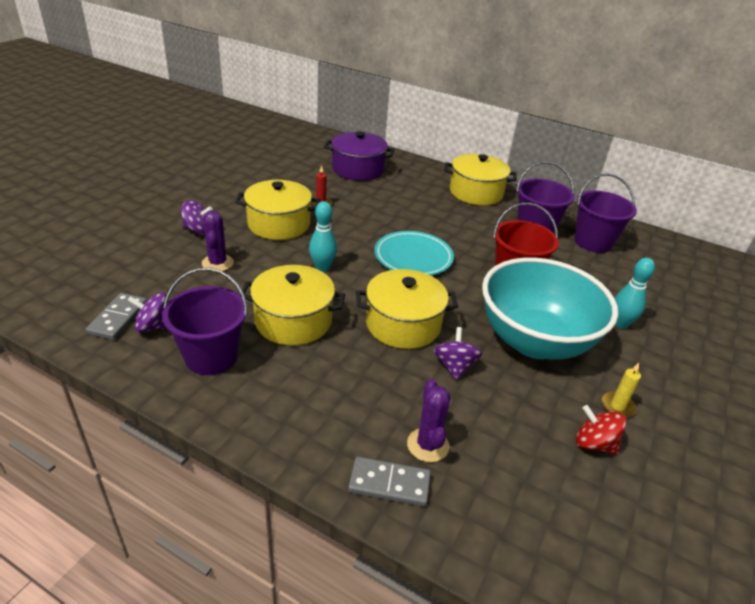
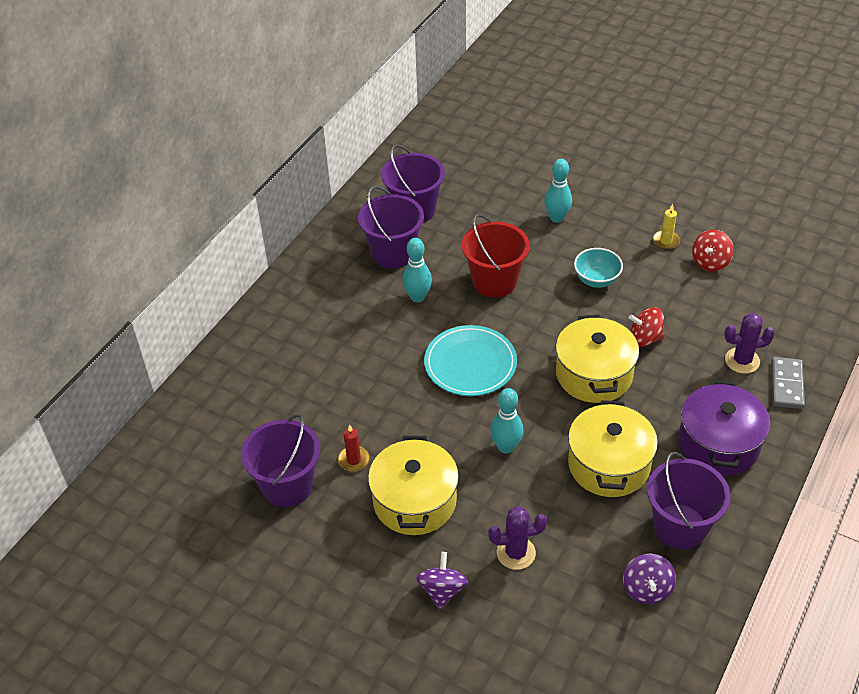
camera: 85 degrees left, 10 degrees up
grey domino [86,293,147,340] -> none
purple pot [324,131,395,181] -> purple pot moved to [678,380,770,476]
purple spinning top [434,327,482,380] -> red spinning top [628,307,665,347]
yellow pot [444,154,517,205] -> none
turquoise bowl [482,258,618,360] -> turquoise bowl [574,248,623,288], size x0.41
none -> purple bucket [241,414,320,507]
none -> turquoise bowling pin [402,238,432,302]

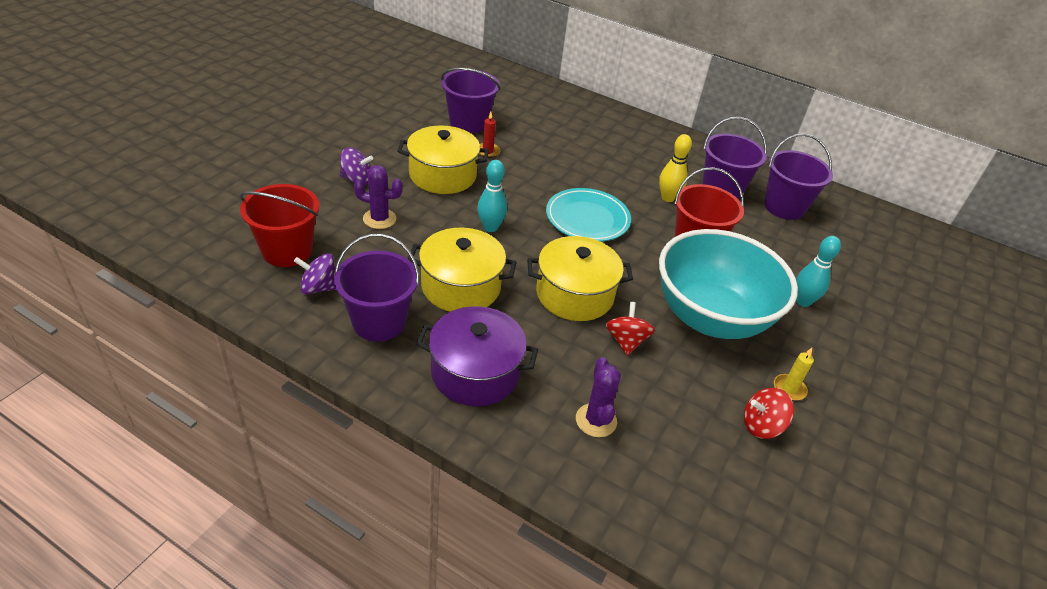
camera: 85 degrees right, 5 degrees down
turquoise bowling pin [402,238,432,302] -> yellow bowling pin [659,134,692,202]
purple cactus [488,506,547,570] -> purple cactus turned 75 degrees counterclockwise [354,165,403,229]
turquoise bowl [574,248,623,288] -> turquoise bowl [659,229,798,339], size x2.46
red spinning top [692,230,734,271] -> red spinning top turned 45 degrees counterclockwise [744,388,794,439]
grey domino [771,357,805,409] -> none
none -> red bucket [239,184,319,267]

